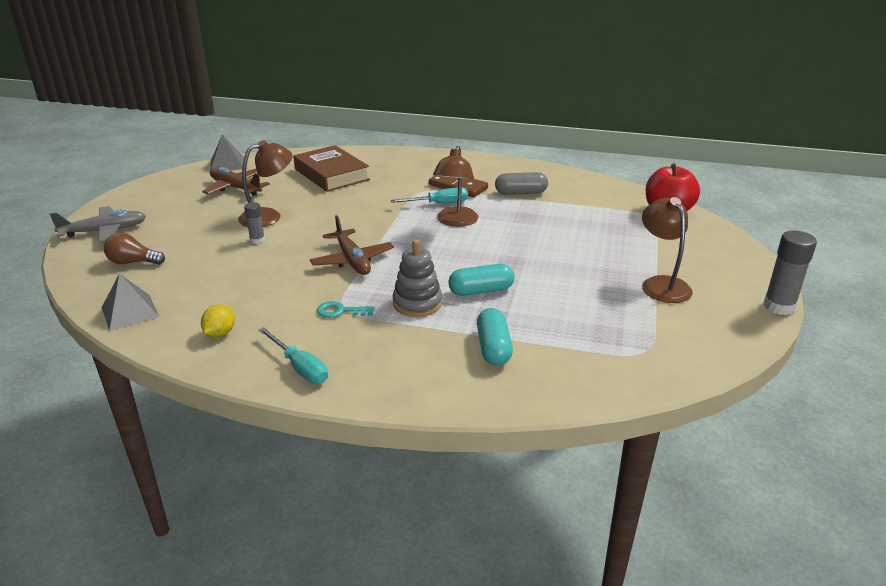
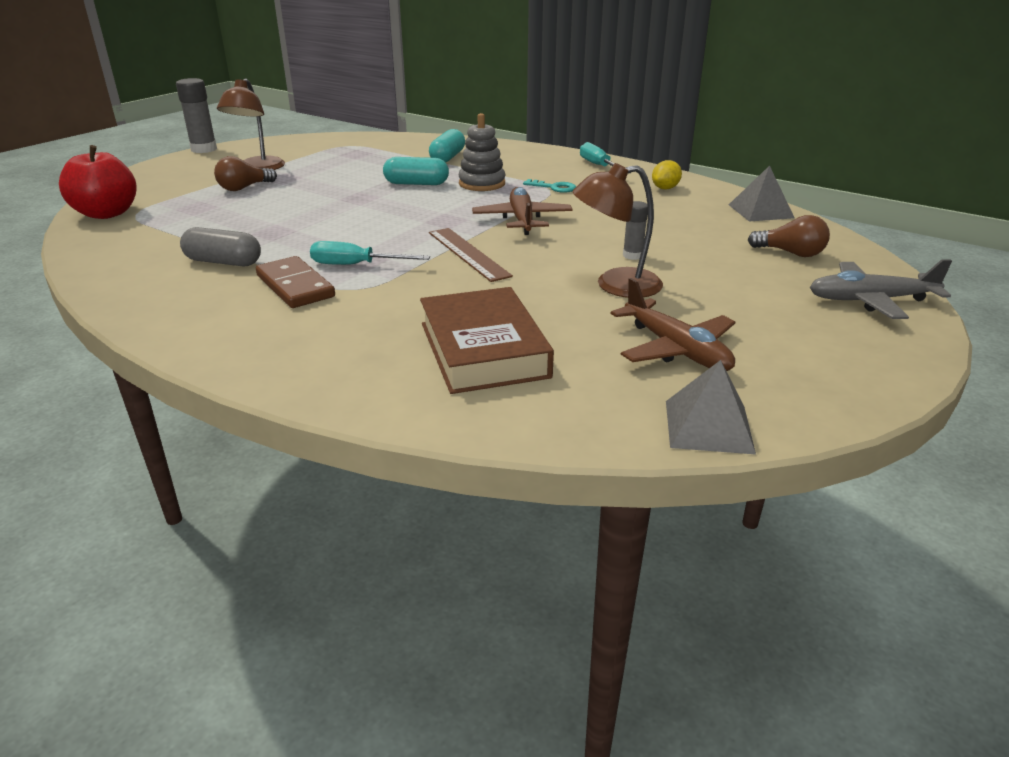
camera: 160 degrees left, 0 degrees up
brown lamp [433,146,478,227] -> none
none -> brown light bulb [214,156,277,191]
none -> brown ruler [429,228,513,282]

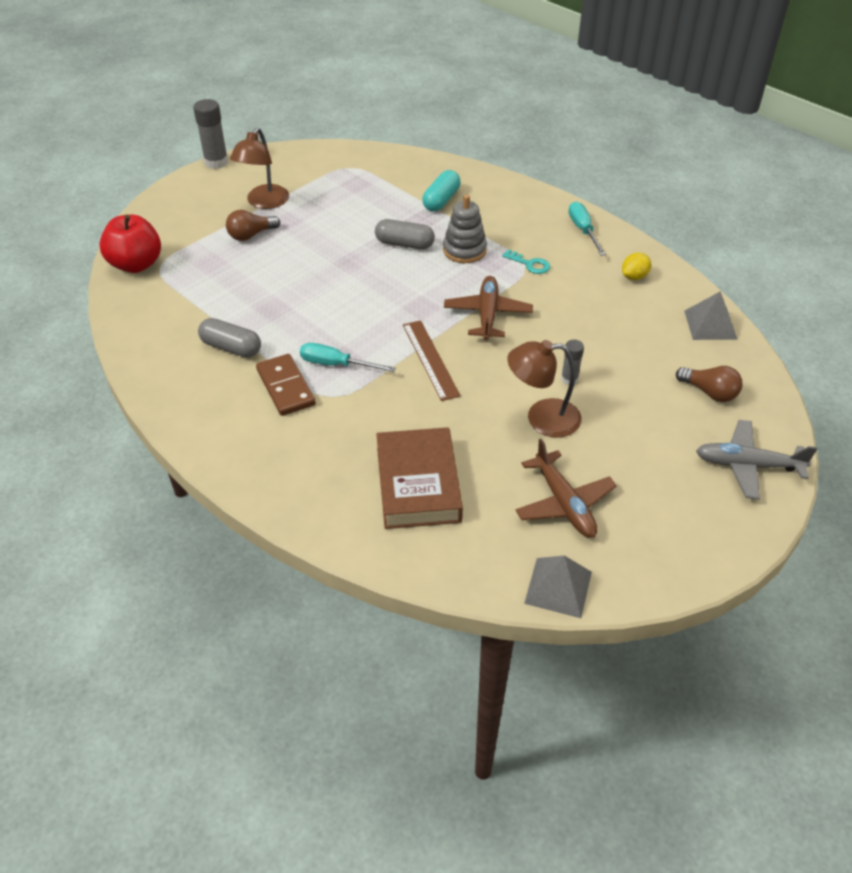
camera: 10 degrees right, 15 degrees up
turquoise capsule [383,157,449,185] -> grey capsule [375,219,435,249]

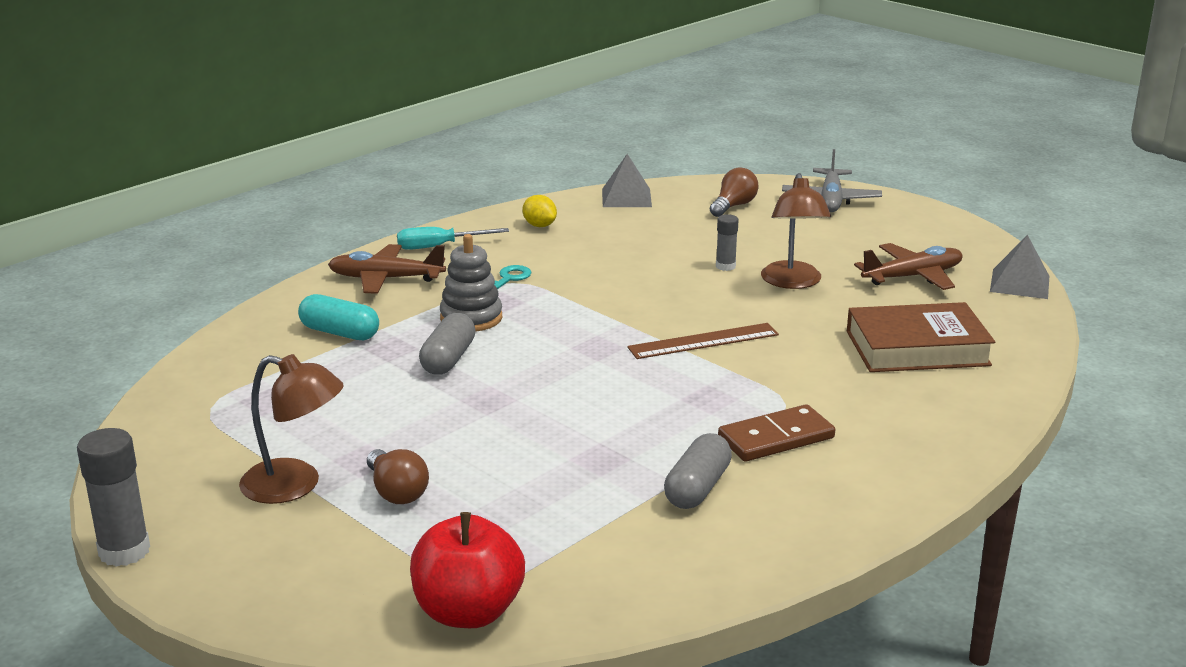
camera: 90 degrees left, 20 degrees down
turquoise screwdriver [300,343,396,372] -> none
brown plane [444,276,533,340] -> brown plane moved to [328,244,446,294]

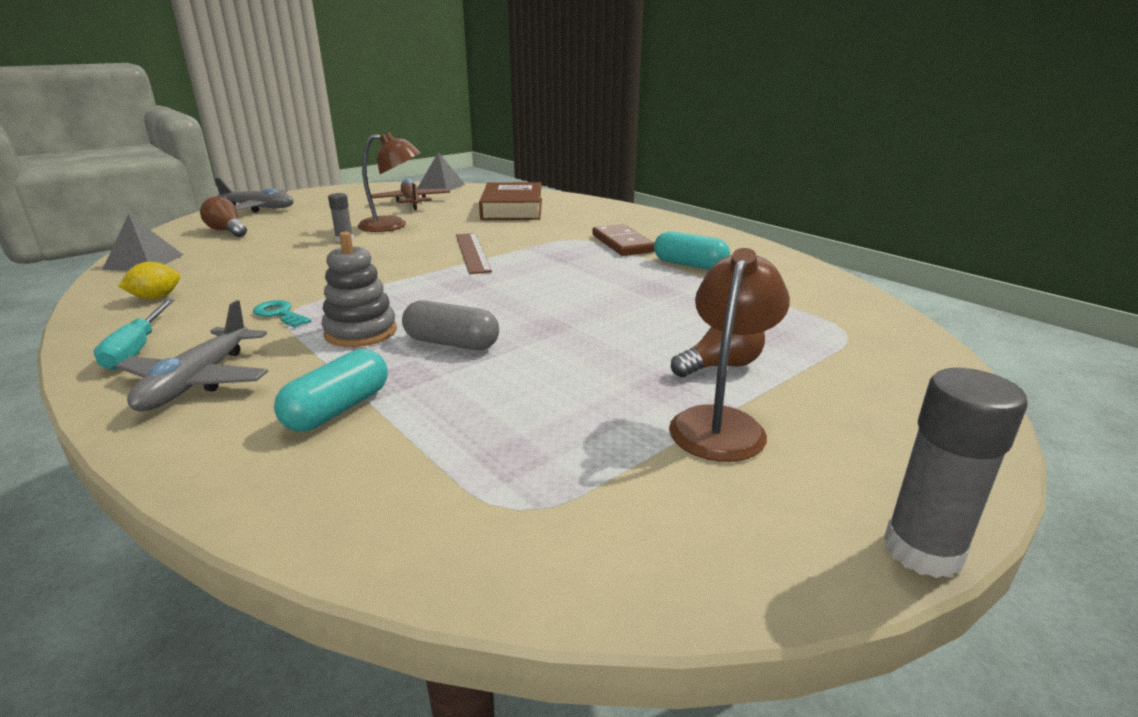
camera: 85 degrees left, 0 degrees up
brown plane [328,244,446,294] -> grey plane [116,300,268,412]
red apple [410,512,525,628] -> none
grey capsule [664,433,732,509] -> turquoise capsule [654,231,730,270]

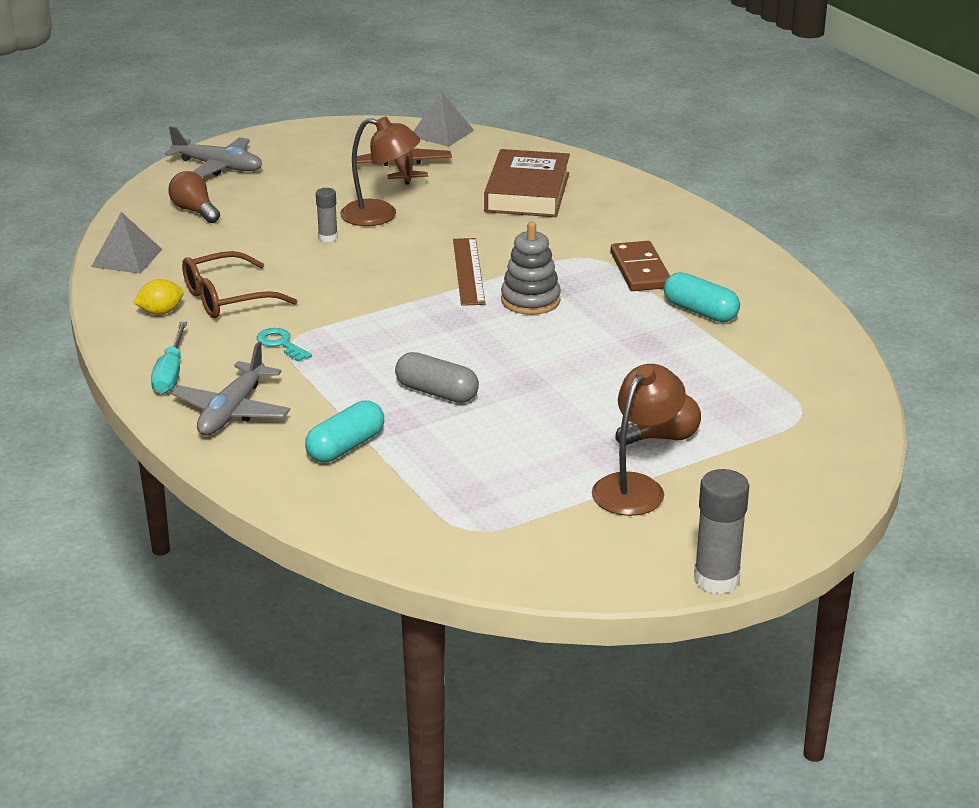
camera: 10 degrees right, 5 degrees up
grey stacking toy [321,232,397,347] -> grey stacking toy moved to [501,222,561,315]
none -> brown glasses [182,251,298,318]

